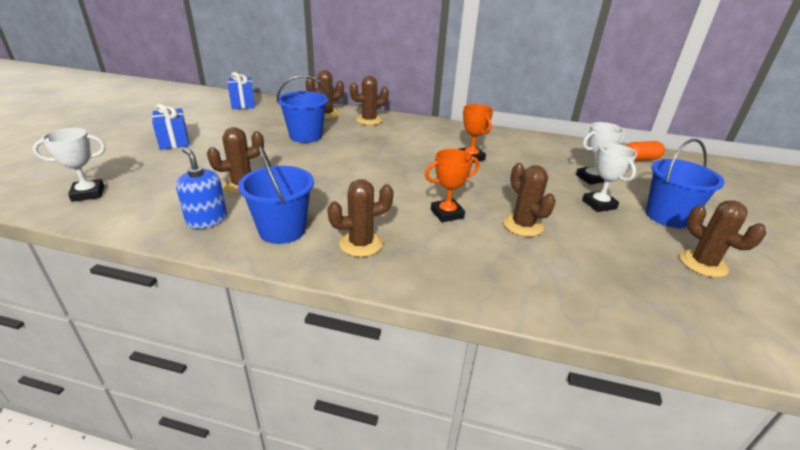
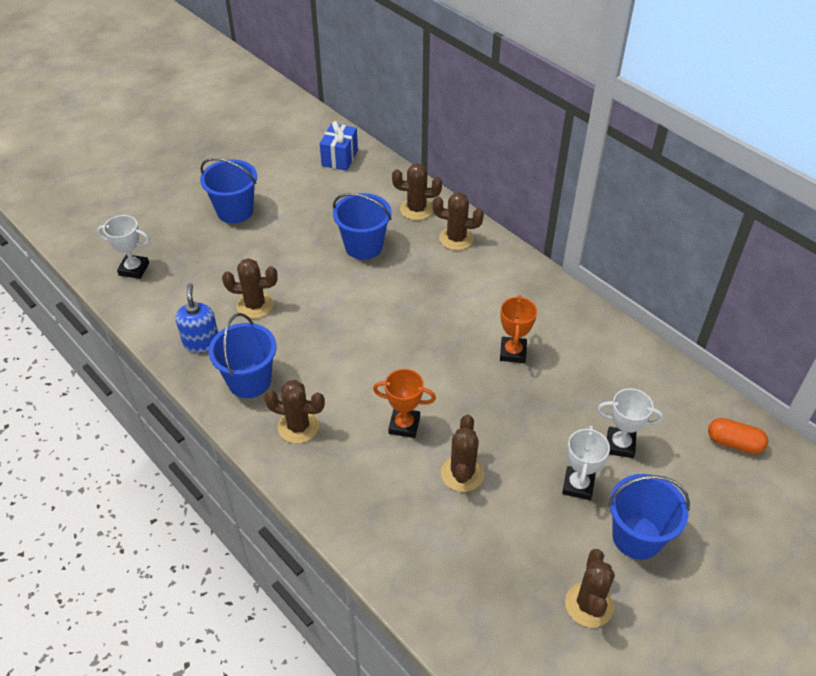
camera: 35 degrees right, 15 degrees up
blue gift [152,104,189,150] -> blue bucket [200,158,257,223]

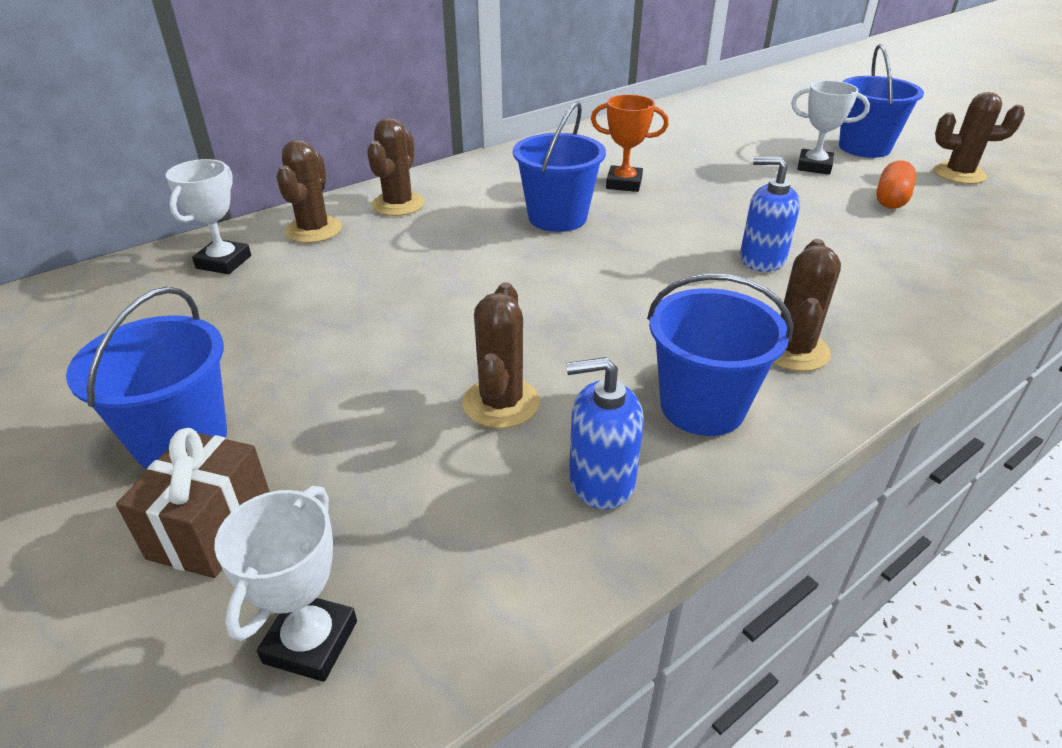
camera: 85 degrees left, 10 degrees down
blue gift [320,121,358,171] -> none
blue bucket [333,193,392,260] -> blue bucket moved to [513,102,606,232]
orange trophy [373,369,436,438] -> blue soap dispenser [740,157,800,272]
brown cactus [441,415,484,492] -> none
white trophy [597,388,664,458] -> white trophy moved to [166,159,251,274]
orange capsule [708,418,768,454] -> orange capsule moved to [876,160,916,209]
none -> brown gift [116,428,270,578]

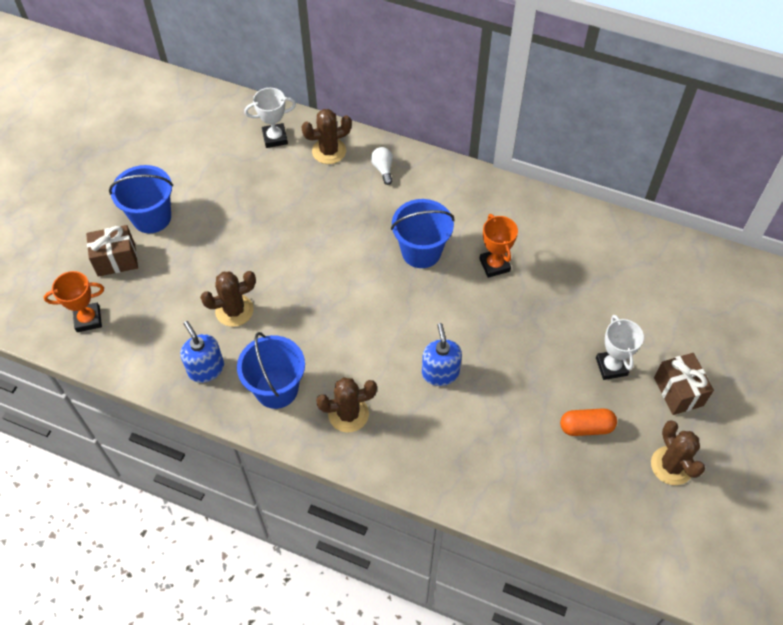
camera: 60 degrees right, 20 degrees up
white trophy [214,486,357,682] -> orange trophy [44,271,104,332]
brown cactus [367,118,425,216] -> white light bulb [371,147,393,185]
blue bucket [839,44,924,158] -> brown gift [654,353,714,415]

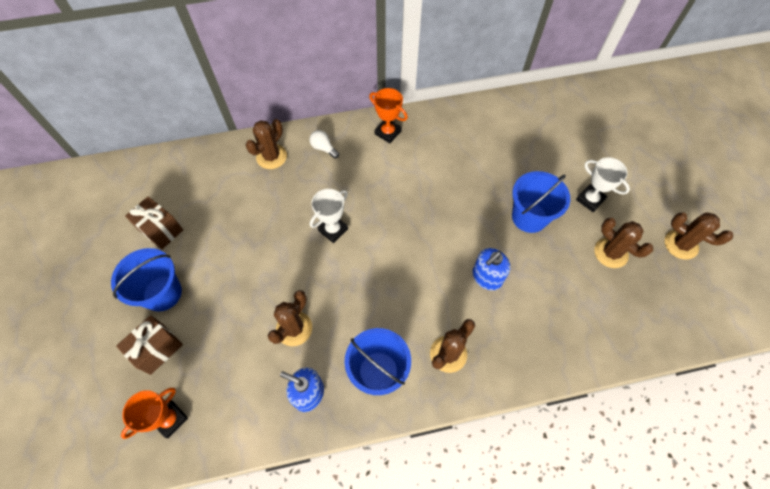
camera: 35 degrees left, 5 degrees up
white trophy [244,88,296,148] -> white trophy moved to [310,189,348,243]
blue bucket [391,199,454,268] -> blue bucket moved to [512,171,570,233]
blue soap dispenser [422,323,462,386] -> blue soap dispenser turned 90 degrees counterclockwise [472,248,511,290]
orange trophy [479,214,518,278] -> orange trophy moved to [369,88,408,143]
orange capsule [560,408,617,436] -> brown cactus [594,218,653,268]
brown gift [654,353,714,415] -> brown gift moved to [125,197,183,250]

